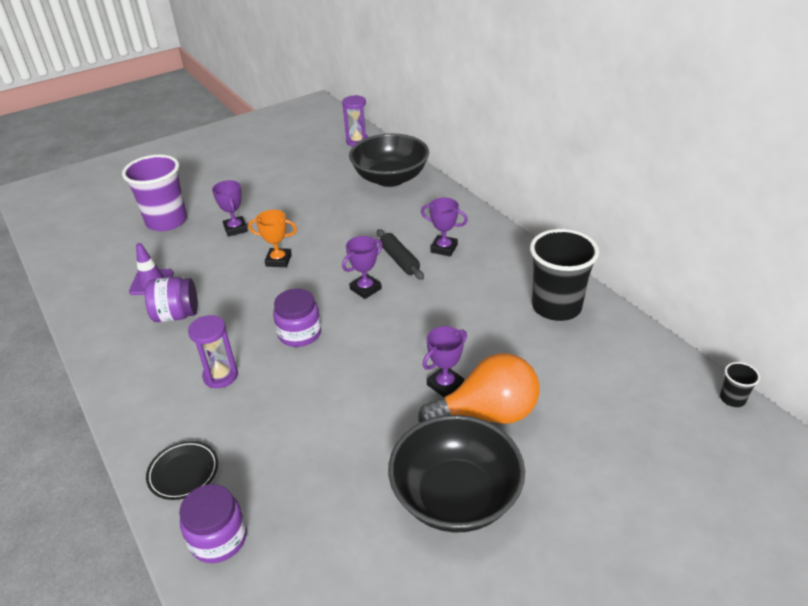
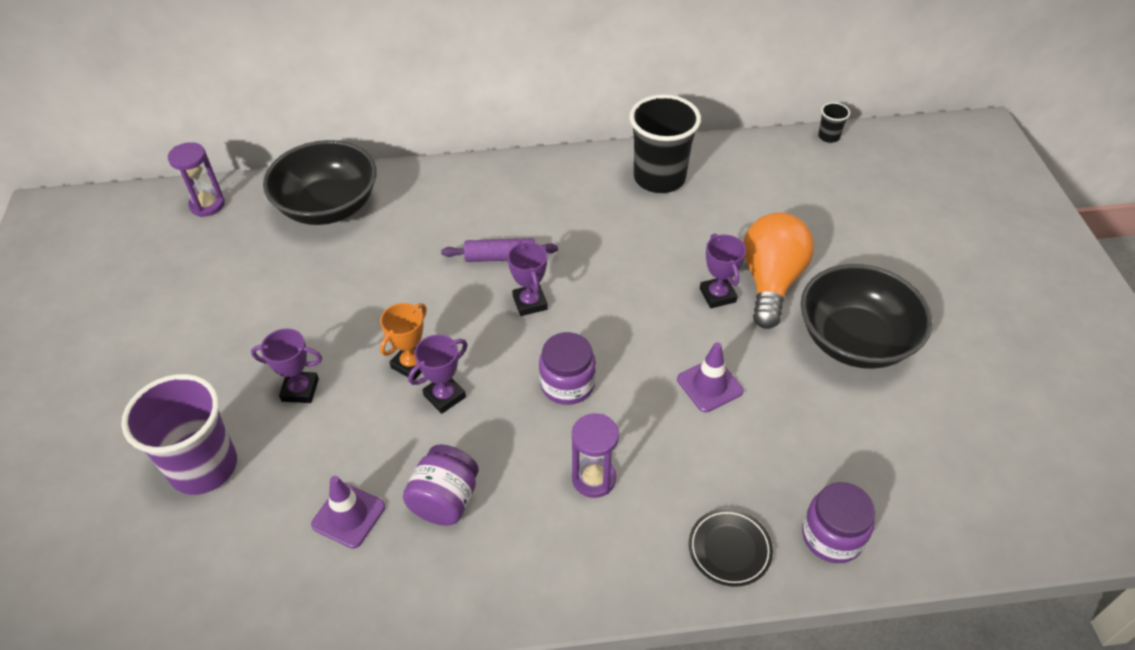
camera: 65 degrees left, 10 degrees up
black rolling pin [377,229,424,280] -> purple rolling pin [441,238,558,262]
purple trophy [421,198,468,257] -> purple trophy moved to [408,335,468,414]
none -> purple traffic cone [677,342,744,412]

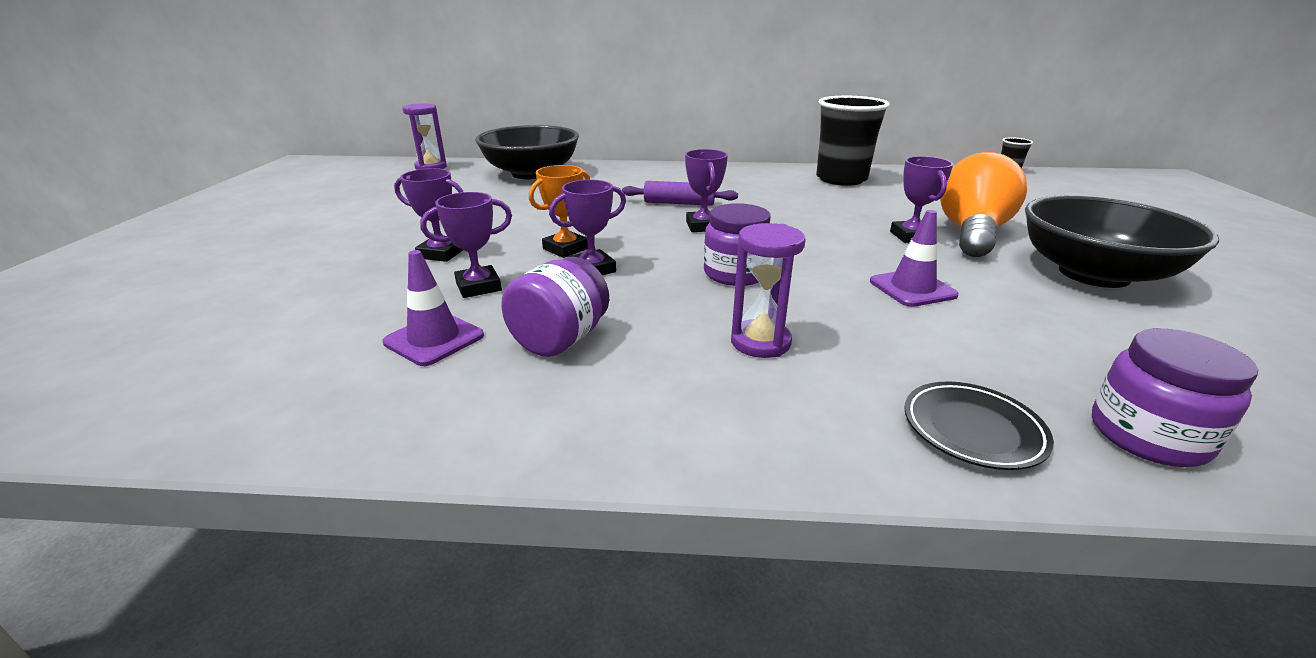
camera: 10 degrees right, 20 degrees down
purple cup [121,374,237,495] -> none
none -> purple trophy [420,192,512,298]

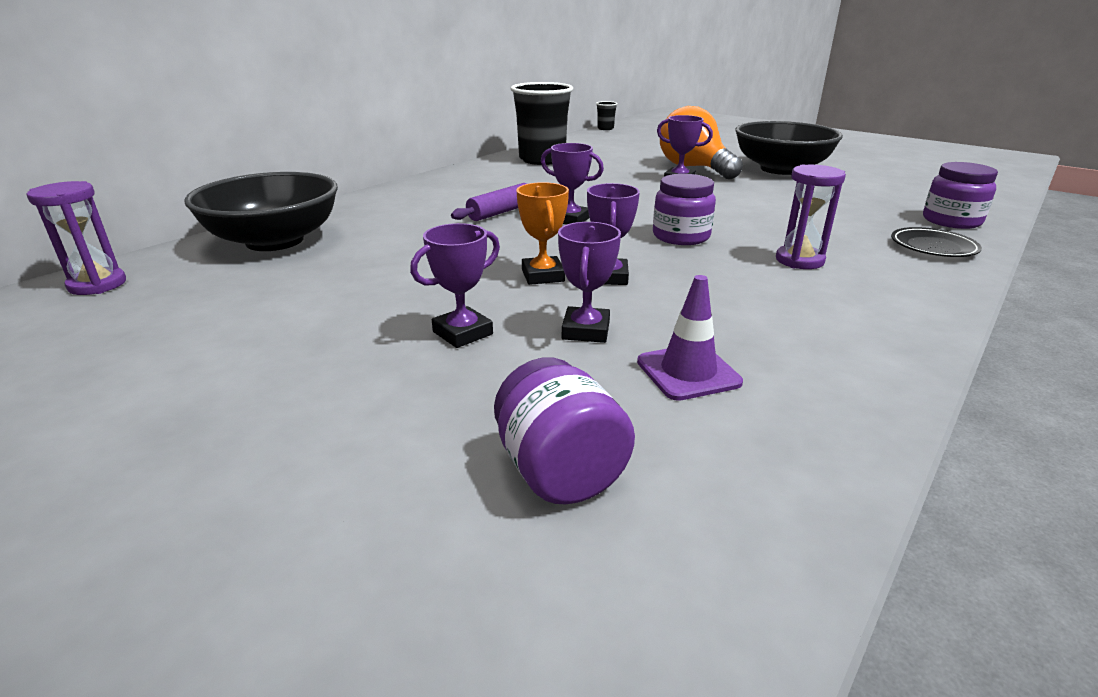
camera: 55 degrees left, 0 degrees up
purple jar [501,257,609,357] -> purple jar moved to [494,357,635,505]
purple traffic cone [870,210,959,307] -> none

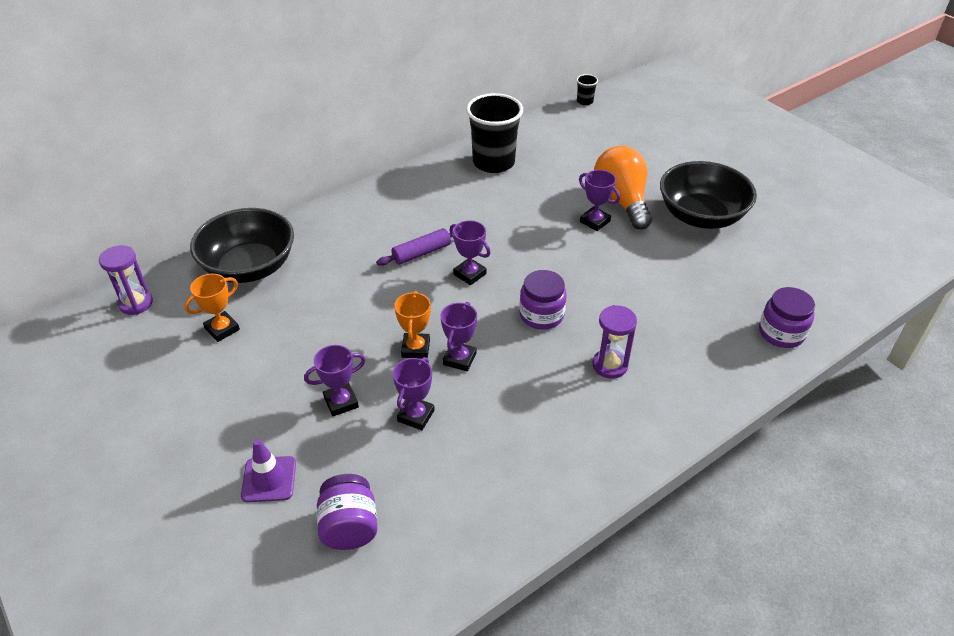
camera: 15 degrees right, 15 degrees up
purple traffic cone [637,275,743,401] -> purple traffic cone moved to [241,439,296,502]
black plate [891,227,982,257] -> none
none -> orange trophy [184,274,240,342]

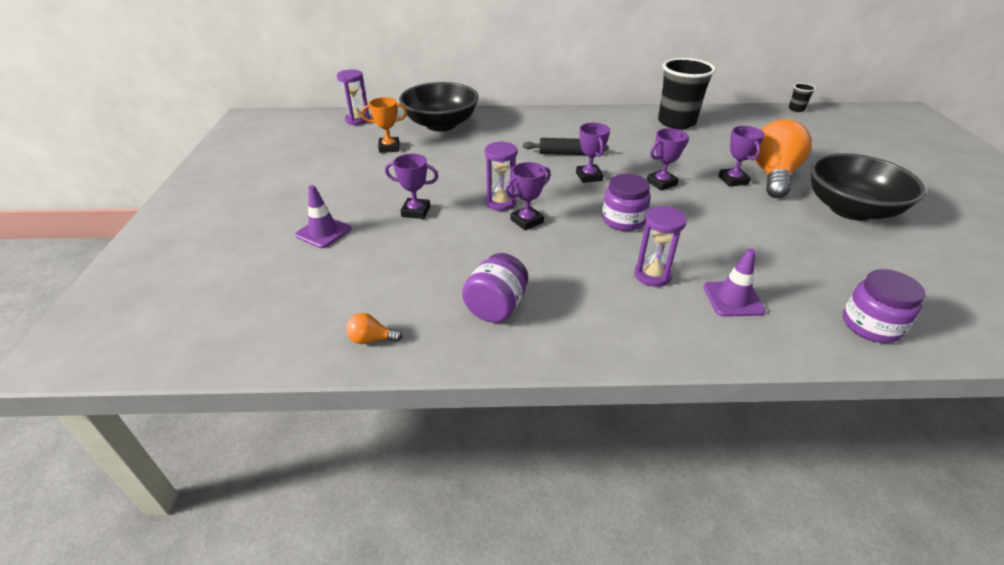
camera: 35 degrees right, 5 degrees down
purple jar [317,474,378,550] -> purple jar moved to [462,253,528,323]
purple rolling pin [376,228,452,266] -> black rolling pin [523,138,609,155]
purple trophy [393,357,435,430] -> purple trophy moved to [647,128,689,191]
orange trophy [394,291,431,359] -> purple hourglass [485,141,517,211]
none -> orange light bulb [346,313,402,344]
none -> purple traffic cone [704,248,766,317]

